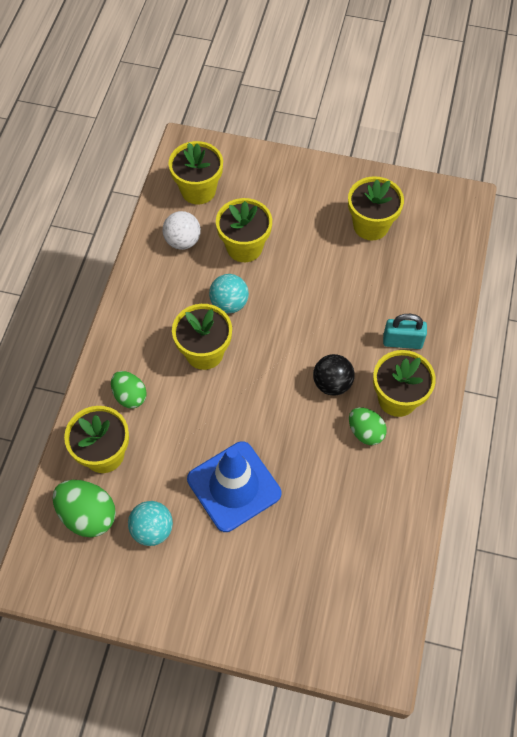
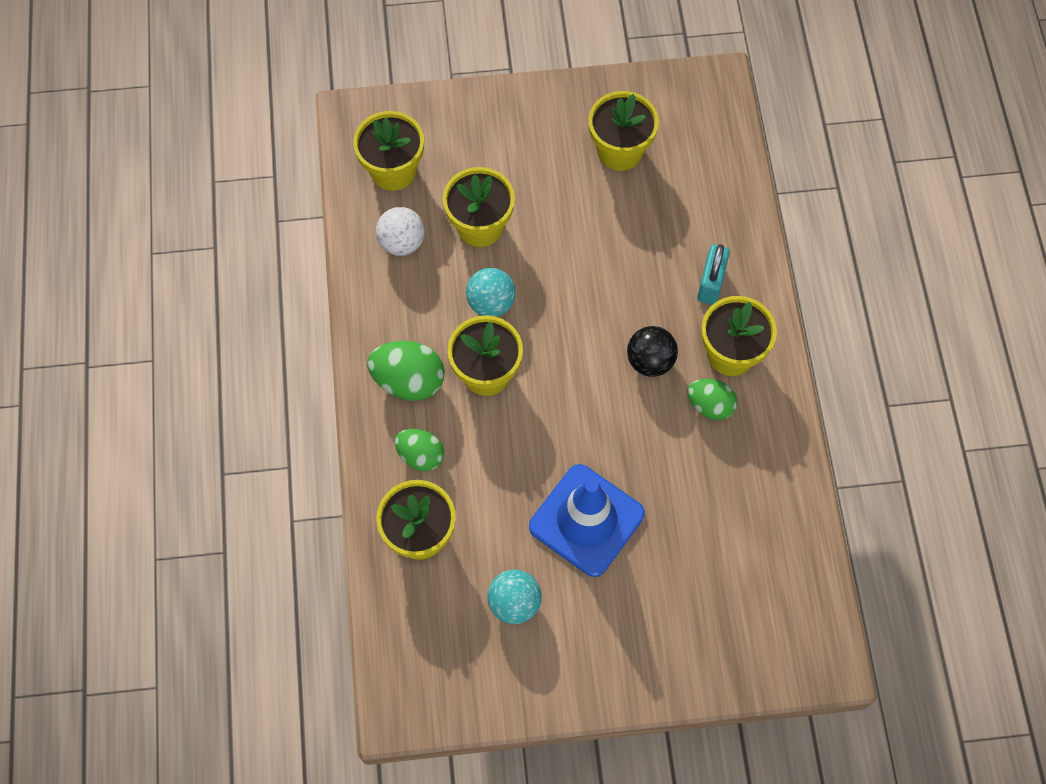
camera: 20 degrees left, 5 degrees up
green egg [52,480,116,537] -> green egg moved to [367,341,445,401]
turquoise padlock [383,314,427,349] -> turquoise padlock turned 60 degrees counterclockwise [697,244,730,305]

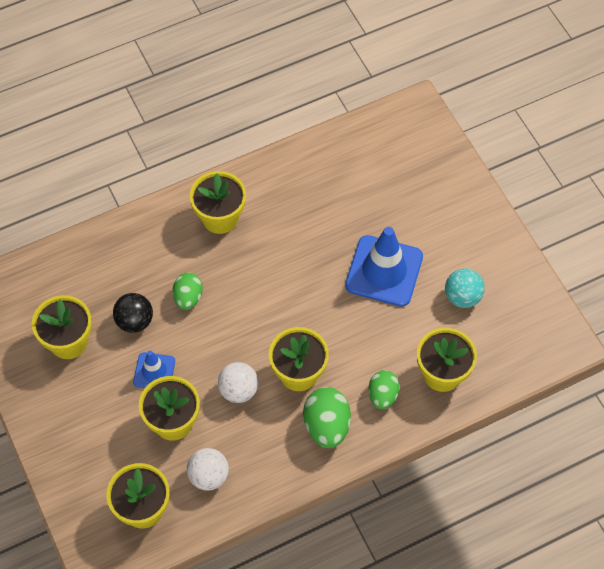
camera: 110 degrees left, 5 degrees down
turquoise ball [466,268,516,317] -> white ball [218,362,259,403]
black ball [627,326,678,377] -> black ball moved to [113,293,153,333]
green egg [687,379,737,420] -> green egg moved to [173,273,203,310]
turquoise padlock [697,244,730,305] -> none
none -> blue traffic cone [133,351,175,388]

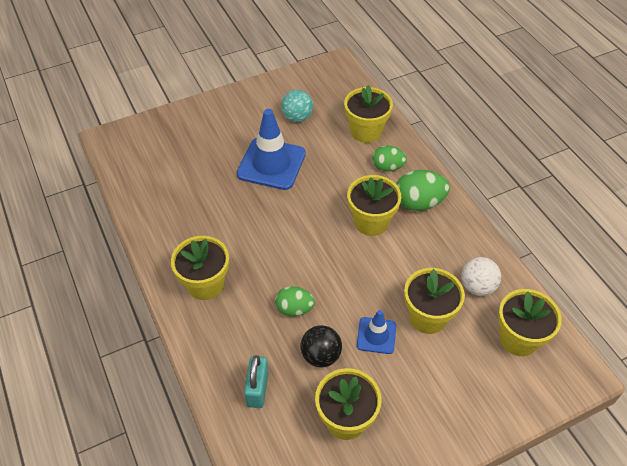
camera: 90 degrees left, 10 degrees down
white ball [218,362,259,403] -> none
none -> turquoise padlock [244,355,269,408]

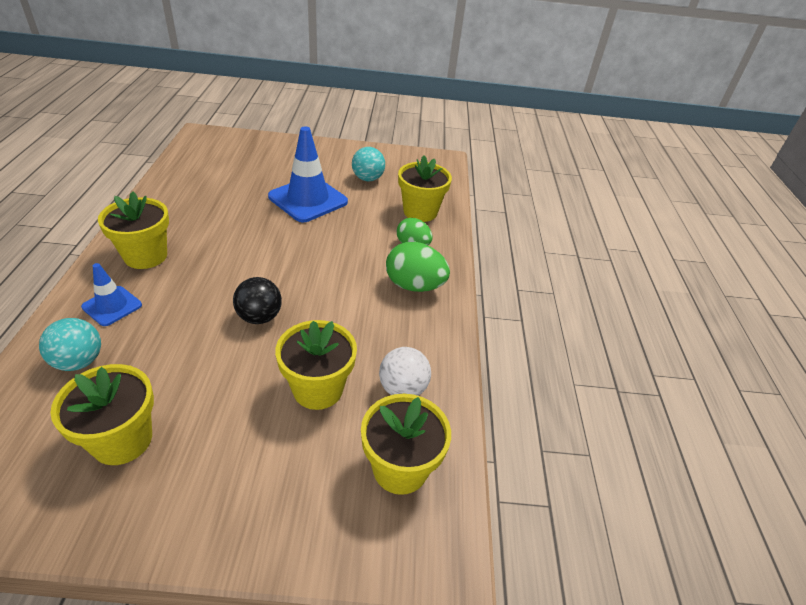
camera: 25 degrees right, 10 degrees down
turquoise padlock [244,355,269,408] -> turquoise ball [39,318,101,371]
green egg [275,286,315,316] -> none
black ball [300,325,342,368] -> black ball moved to [233,277,282,324]
yellow flower pot [347,175,401,236] -> none
blue traffic cone [357,310,396,354] -> blue traffic cone moved to [81,263,142,326]

